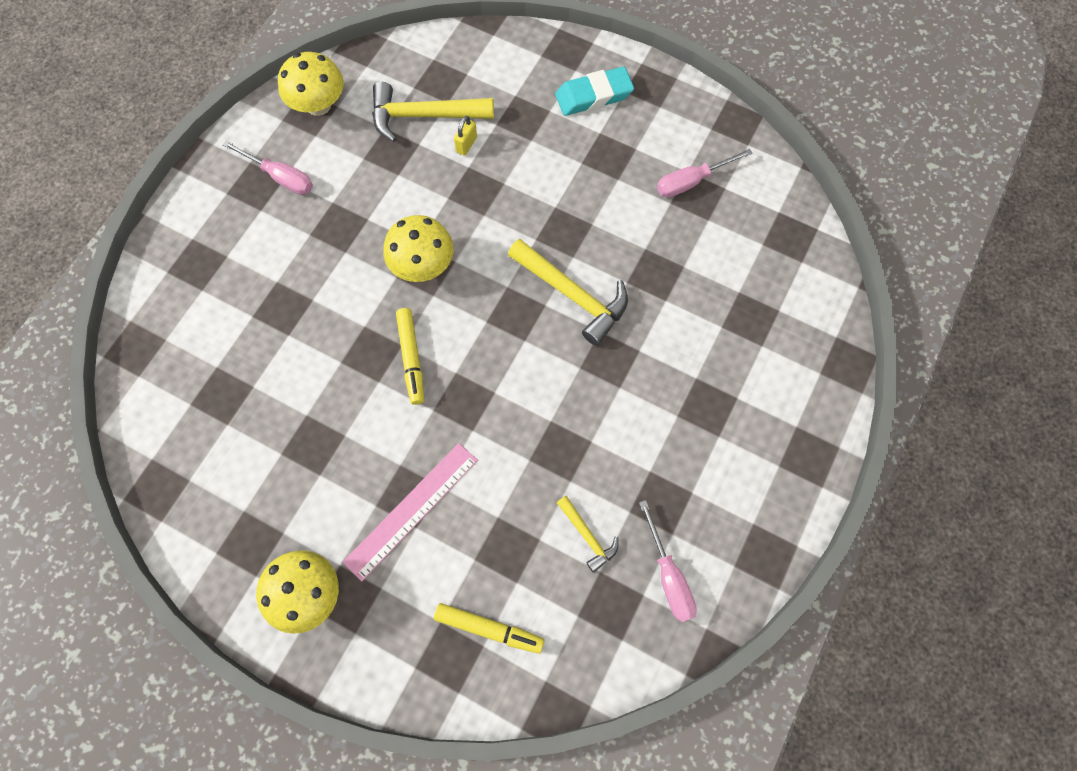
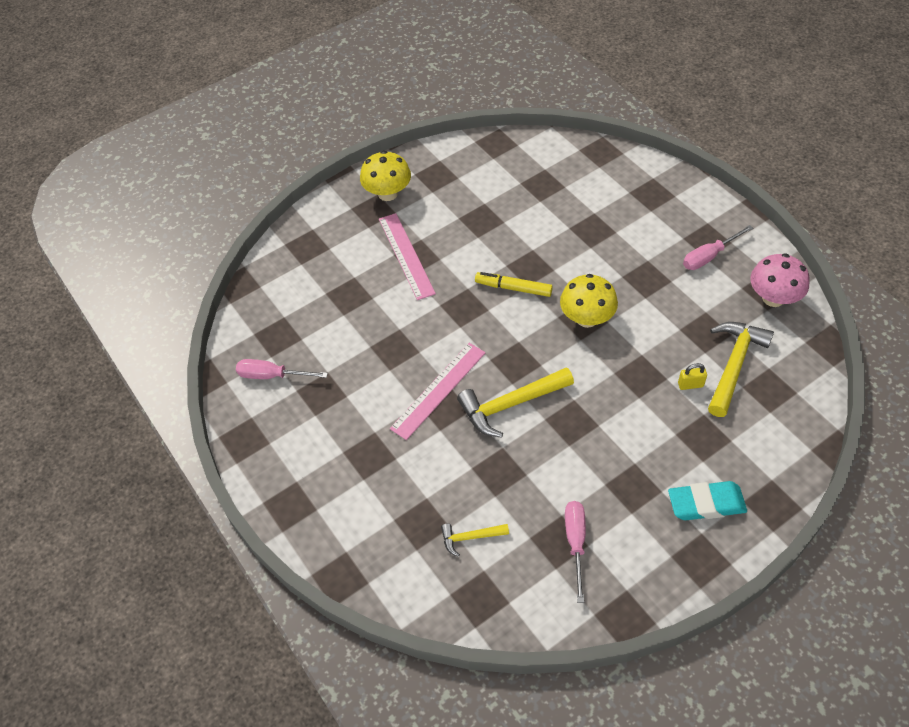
camera: 120 degrees right, 15 degrees down
yellow mushroom [278,52,344,116] -> pink mushroom [750,253,809,307]
yellow marker [434,603,545,654] -> none
yellow padlock [454,116,477,156] -> yellow padlock turned 60 degrees counterclockwise [678,363,707,390]
turquoise eraser [555,67,634,116] -> turquoise eraser turned 75 degrees clockwise [668,481,747,520]
yellow hammer [557,496,619,573] -> yellow hammer moved to [441,524,509,557]
none -> pink ruler [390,343,486,440]

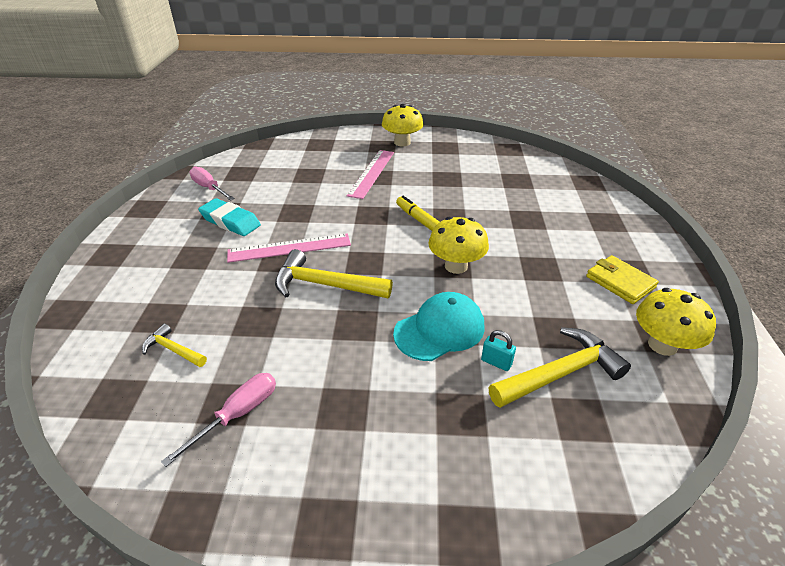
camera: 35 degrees right, 15 degrees down
turquoise eraser [668,481,747,520] -> turquoise eraser moved to [198,198,261,236]
yellow padlock [678,363,707,390] -> turquoise padlock [481,330,516,371]
pink screwdriver [683,225,753,270] -> yellow wallet [586,255,659,304]
pink mushroom [750,253,809,307] -> yellow mushroom [636,288,716,356]
none -> turquoise cap [393,292,485,361]

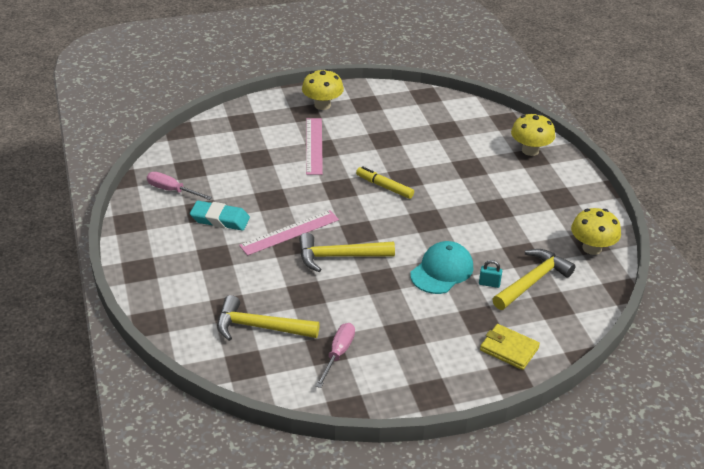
camera: 20 degrees left, 0 degrees up
yellow hammer [142,323,207,367] -> yellow hammer [217,295,320,341], size x1.87
yellow mushroom [428,217,489,274] -> yellow mushroom moved to [511,113,555,156]
yellow wallet [586,255,659,304] -> yellow wallet moved to [480,324,540,370]

